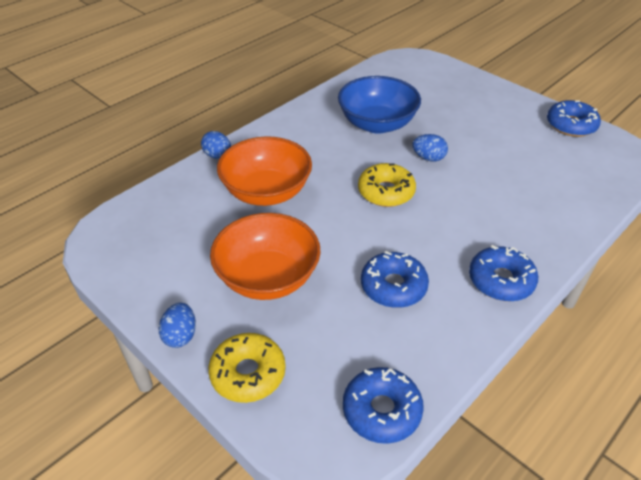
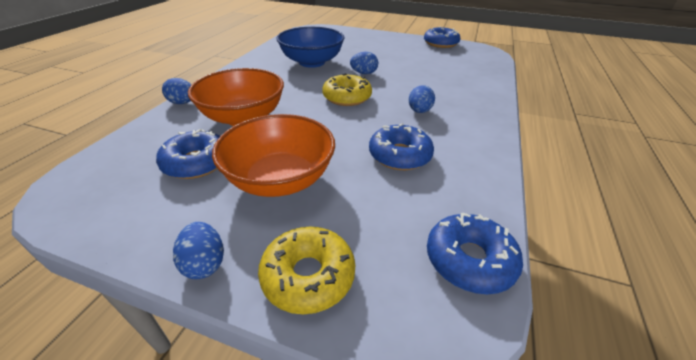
camera: 25 degrees left, 5 degrees down
blue donut [469,245,538,301] -> blue donut moved to [156,129,220,179]
none -> blue egg [409,85,435,113]

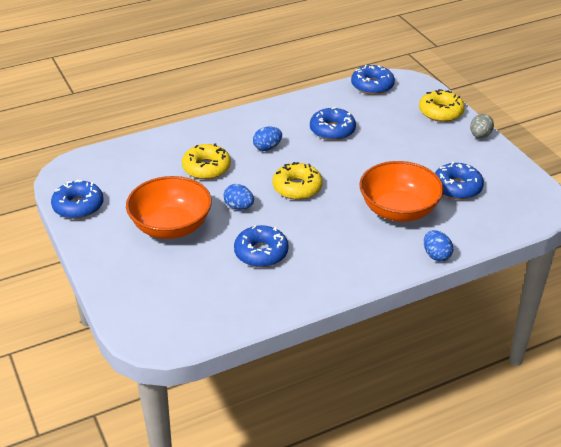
camera: 135 degrees left, 0 degrees up
blue egg [173,222,224,279] -> grey egg [470,114,494,138]
orange bowl [212,114,335,197] -> orange bowl moved to [126,176,212,239]
blue bowl [276,27,345,68] -> blue donut [234,225,289,267]
none -> yellow donut [182,143,231,179]

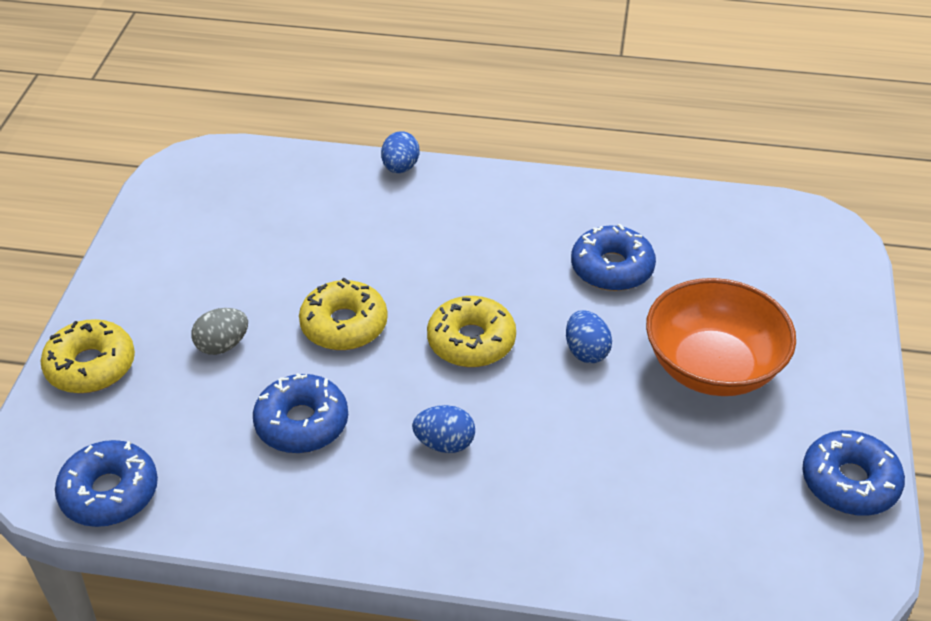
camera: 145 degrees left, 5 degrees up
yellow donut [182,143,231,179] -> yellow donut moved to [299,278,388,350]
orange bowl [359,161,444,222] -> none
blue donut [435,162,484,200] -> none
grey egg [470,114,494,138] -> grey egg moved to [191,308,248,355]

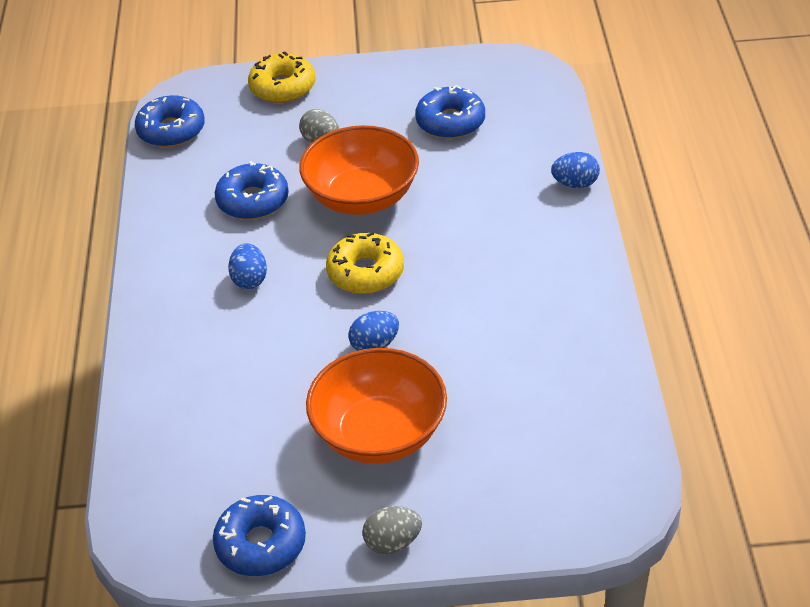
camera: 80 degrees right, 0 degrees up
yellow donut [299,278,388,350] -> orange bowl [300,125,419,215]
blue donut [571,224,656,291] -> blue donut moved to [415,85,485,139]
none -> grey egg [362,506,422,554]

